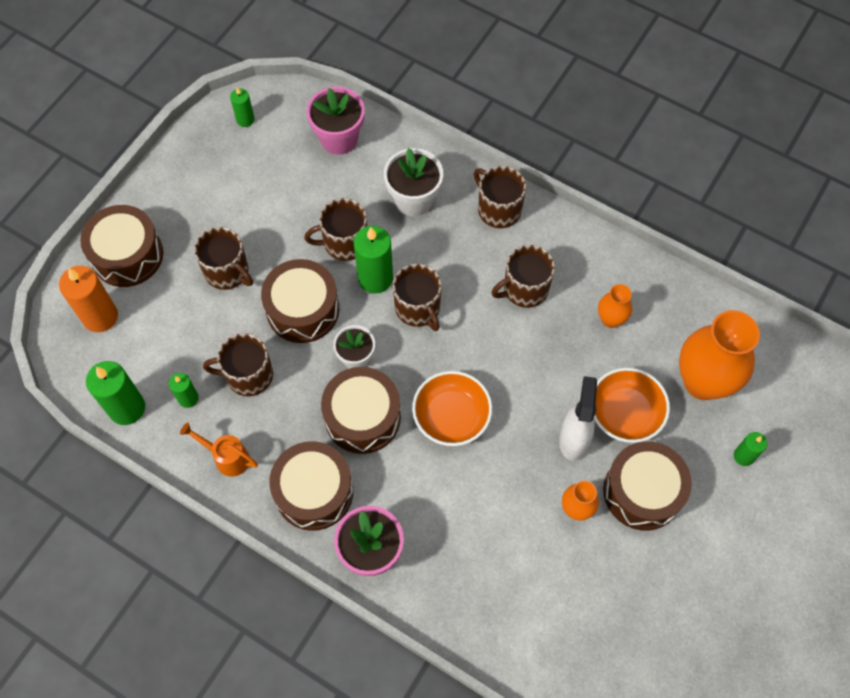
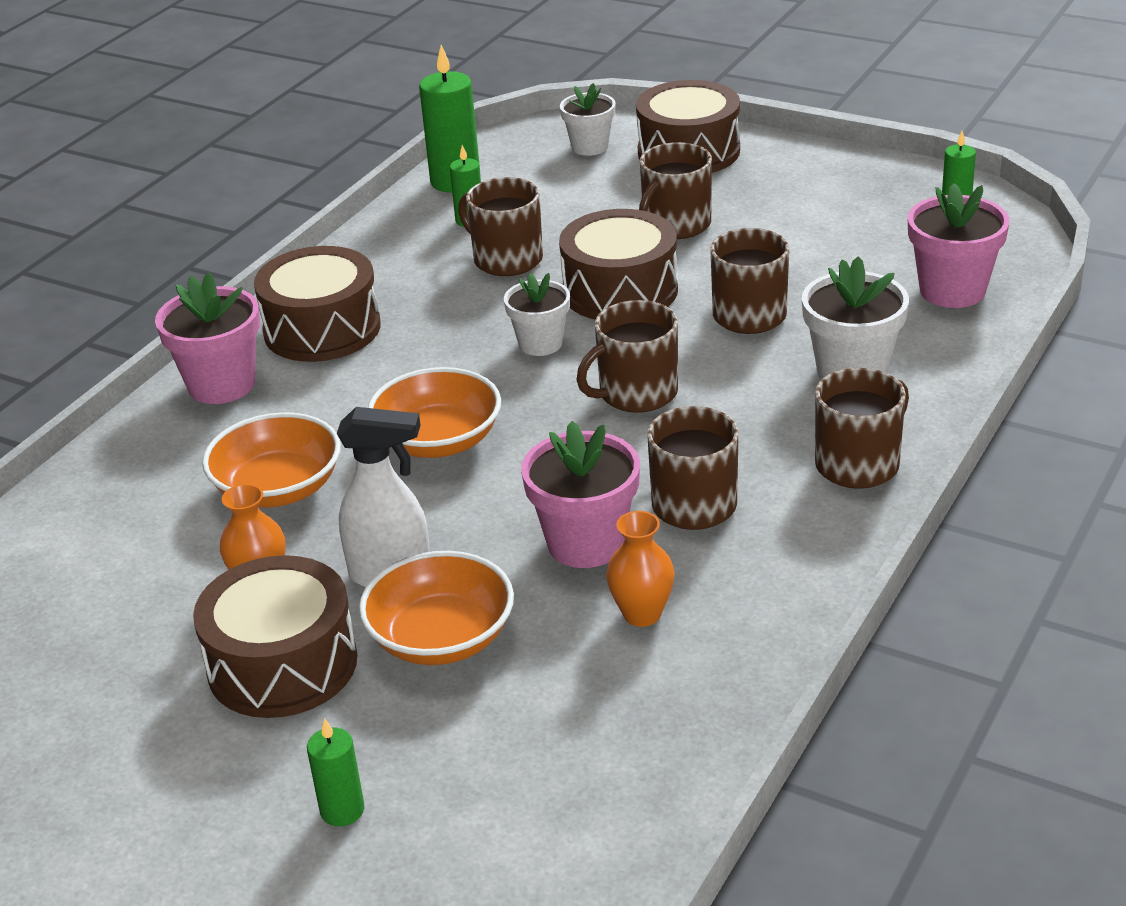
camera: 90 degrees right, 30 degrees down
orange candle [59,266,118,332] -> white flower pot [560,83,616,156]
orange watering can [180,423,258,477] -> none
brown mug [203,333,273,396] -> brown mug turned 45 degrees counterclockwise [458,177,543,276]
brown drum [321,367,401,454] -> none
green candle [354,226,393,293] -> none
orange vase [679,310,760,400] -> none
none -> orange bowl [202,412,341,508]
none -> pink flower pot [521,421,640,568]

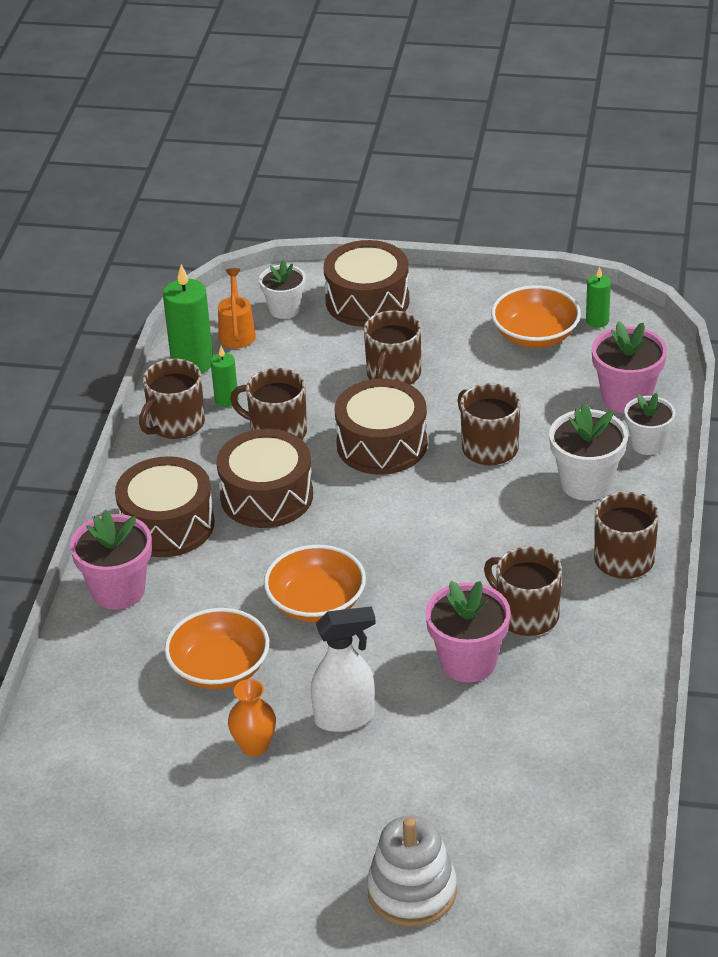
camera: 20 degrees left, 5 degrees up
brown drum [193,555,357,718] -> brown drum moved to [216,429,313,528]
green candle [307,718,364,826] -> white stacking toy [367,816,457,927]
orange bowl [359,551,514,665] -> orange bowl moved to [491,285,581,348]
white flower pot [504,273,570,356] -> white flower pot moved to [624,393,675,455]
brown mug [577,300,678,413] -> brown mug moved to [139,359,205,439]
orange vase [606,511,675,627] -> none
none -> orange watering can [218,268,256,349]

